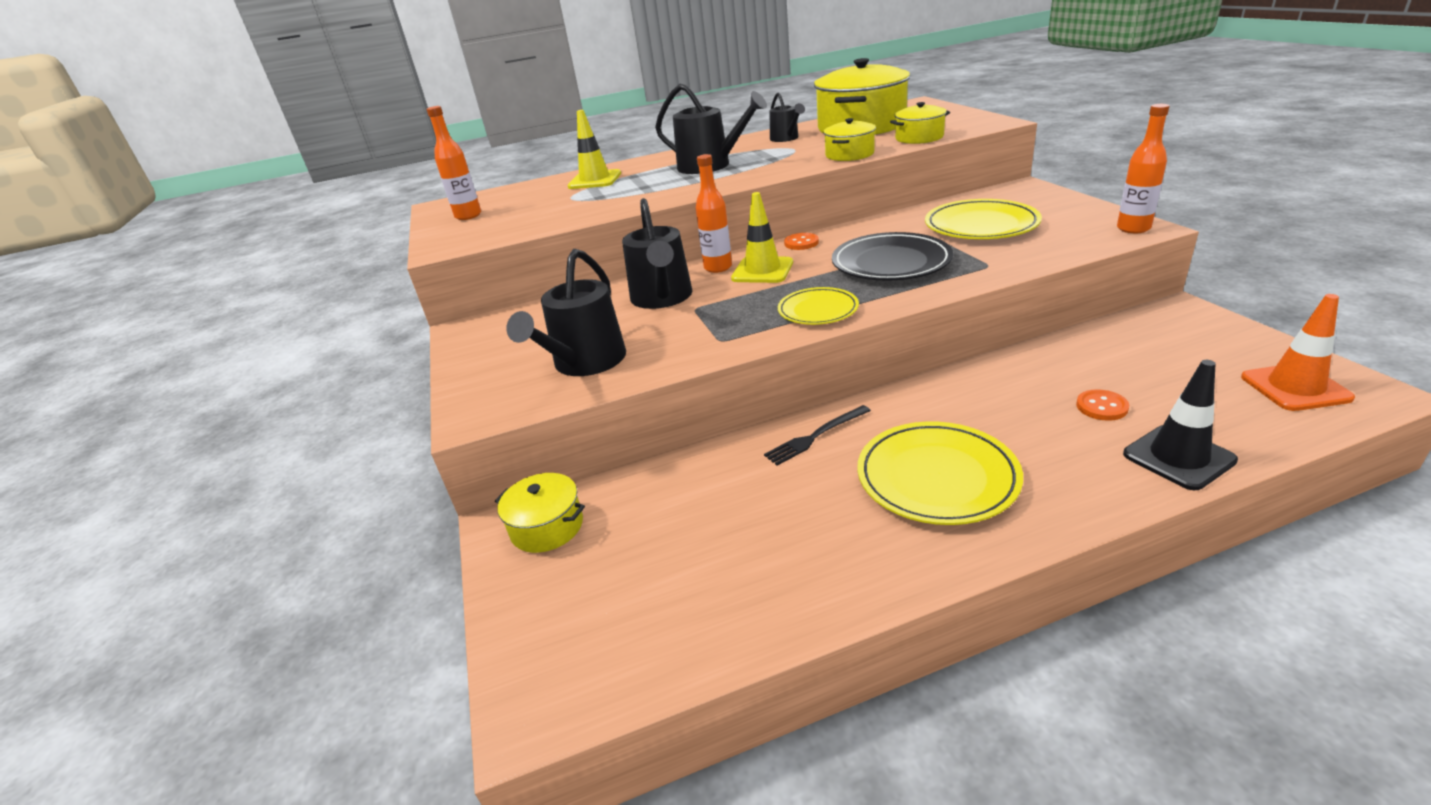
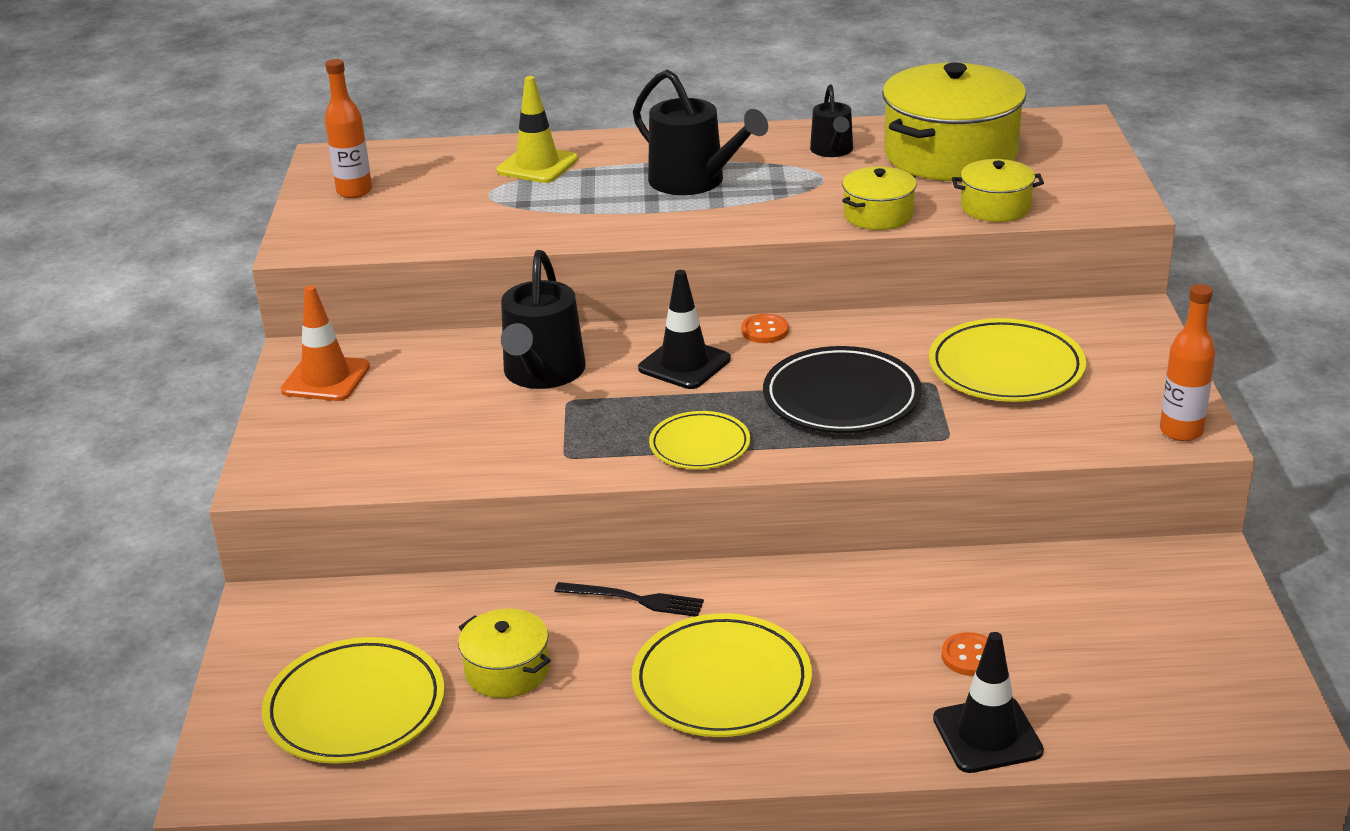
camera: 15 degrees right, 0 degrees up
yellow pot [495,473,585,553] -> yellow pot moved to [458,609,551,698]
black watering can [506,249,626,376] -> none
orange bottle [696,154,732,273] -> none
yellow traffic cone [731,192,793,283] -> black traffic cone [638,270,731,389]
black fork [764,405,871,466] -> black fork turned 150 degrees counterclockwise [554,582,704,617]
orange traffic cone [1241,294,1355,411] -> orange traffic cone moved to [281,285,370,401]
none -> yellow plate [262,637,445,764]

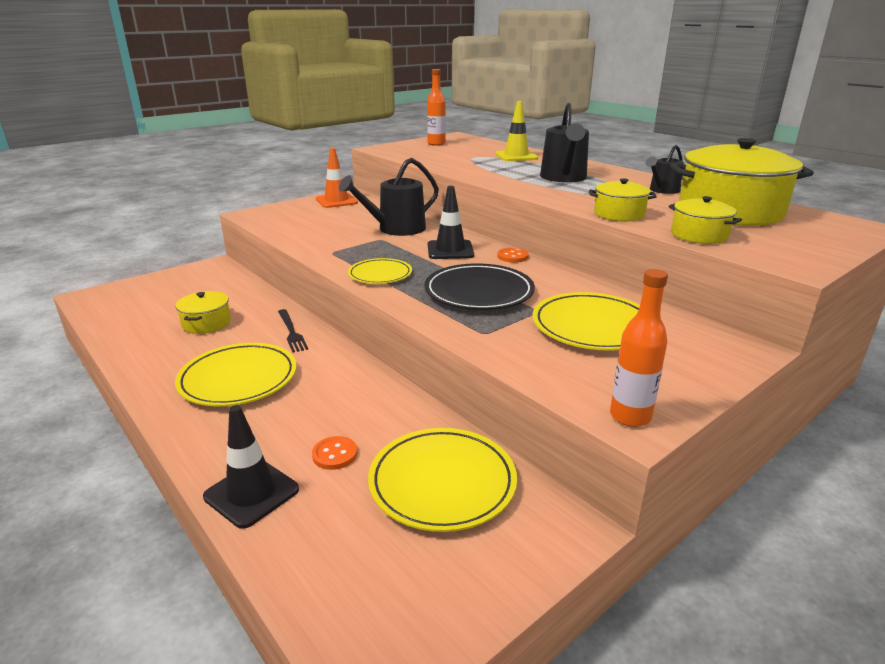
camera: 50 degrees right, 5 degrees down
yellow plate [262,637,445,764] -> yellow plate moved to [368,428,517,532]

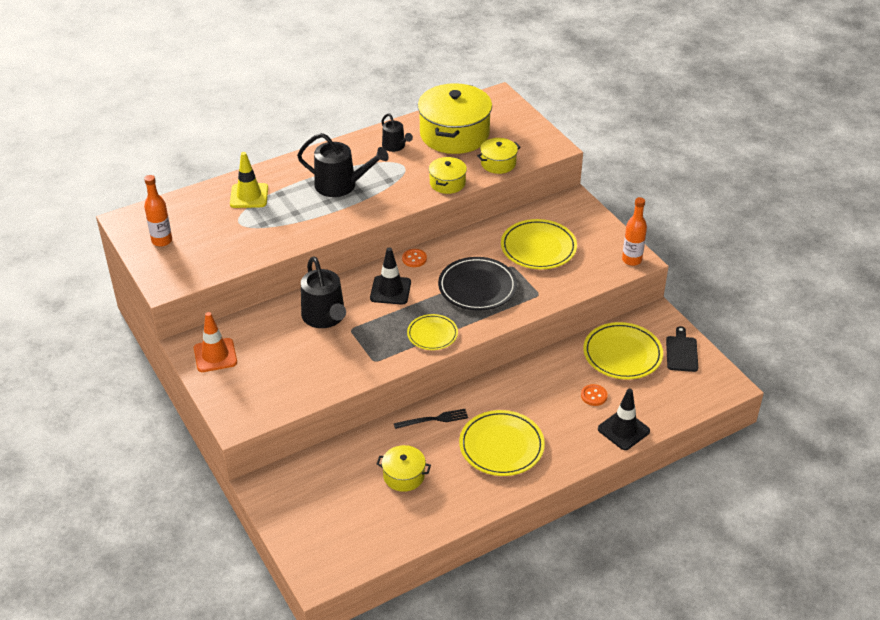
camera: 80 degrees left, 15 degrees up
none -> black cutting board [666,326,698,372]

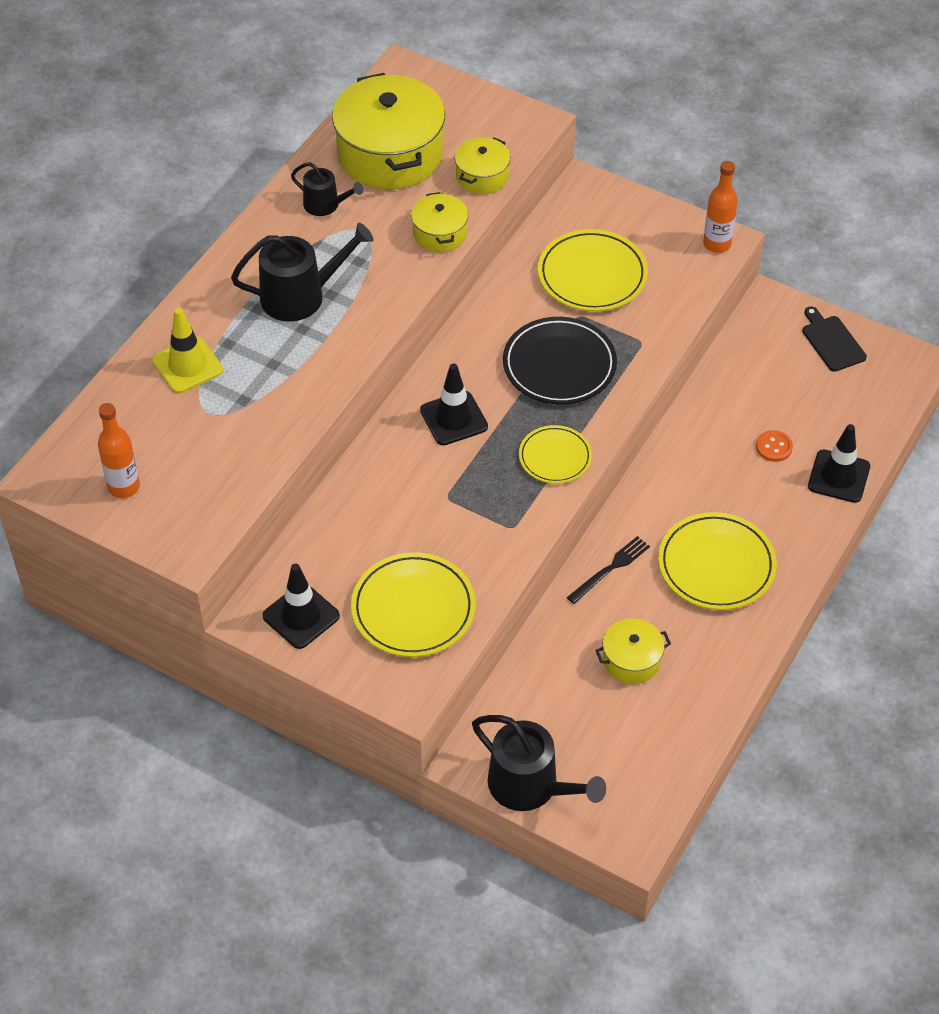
camera: 30 degrees left, 10 degrees up
orange traffic cone [194,312,237,372] -> black traffic cone [262,563,340,649]
black watering can [301,256,346,328] -> black watering can moved to [472,715,606,811]
orange button [402,249,427,267] -> none
yellow plate [583,322,663,379] -> yellow plate moved to [351,552,476,657]

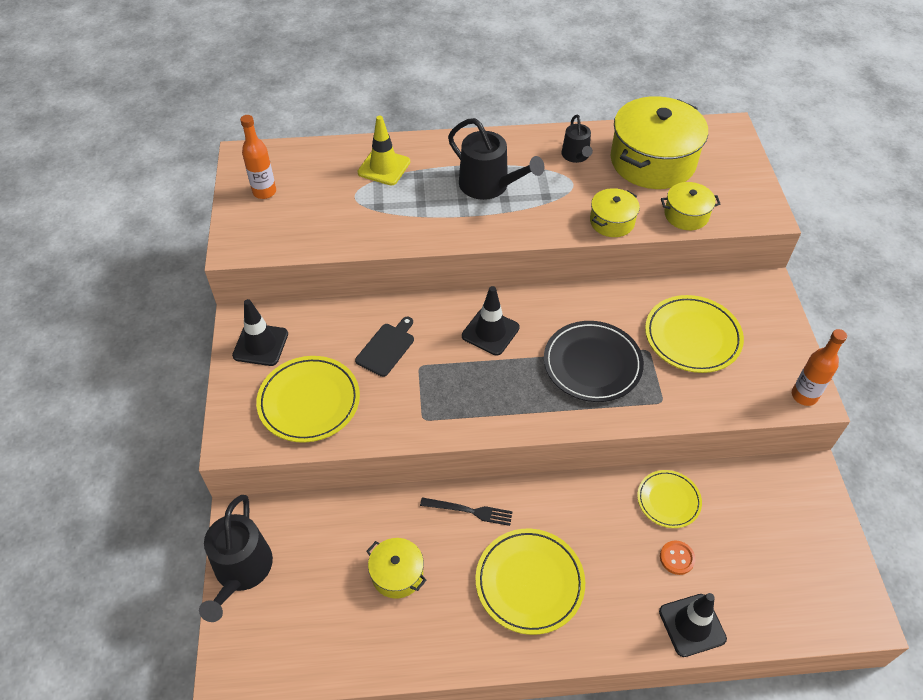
camera: 55 degrees right, 0 degrees up
yellow plate [519,425,592,484] -> yellow plate moved to [637,470,702,528]
black cutting board [802,306,867,372] -> black cutting board moved to [355,317,414,377]

